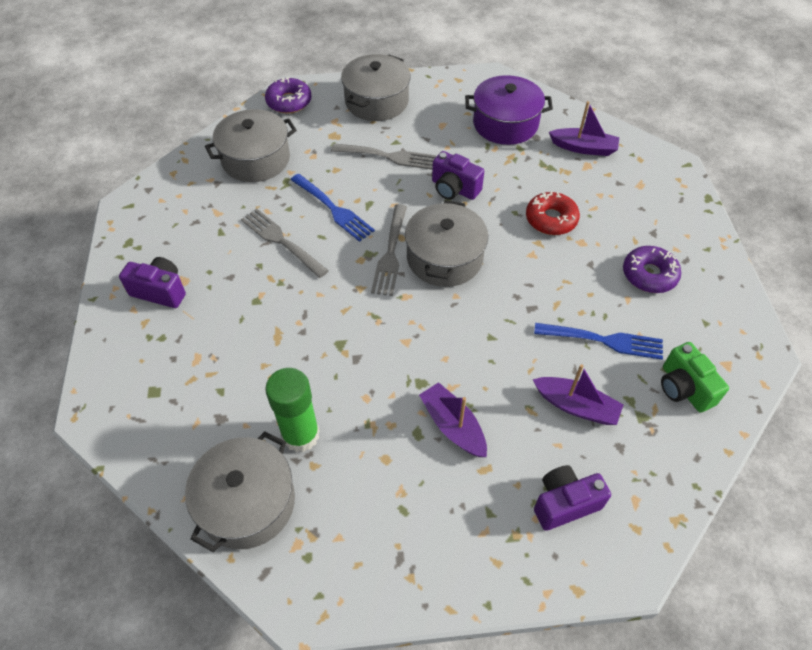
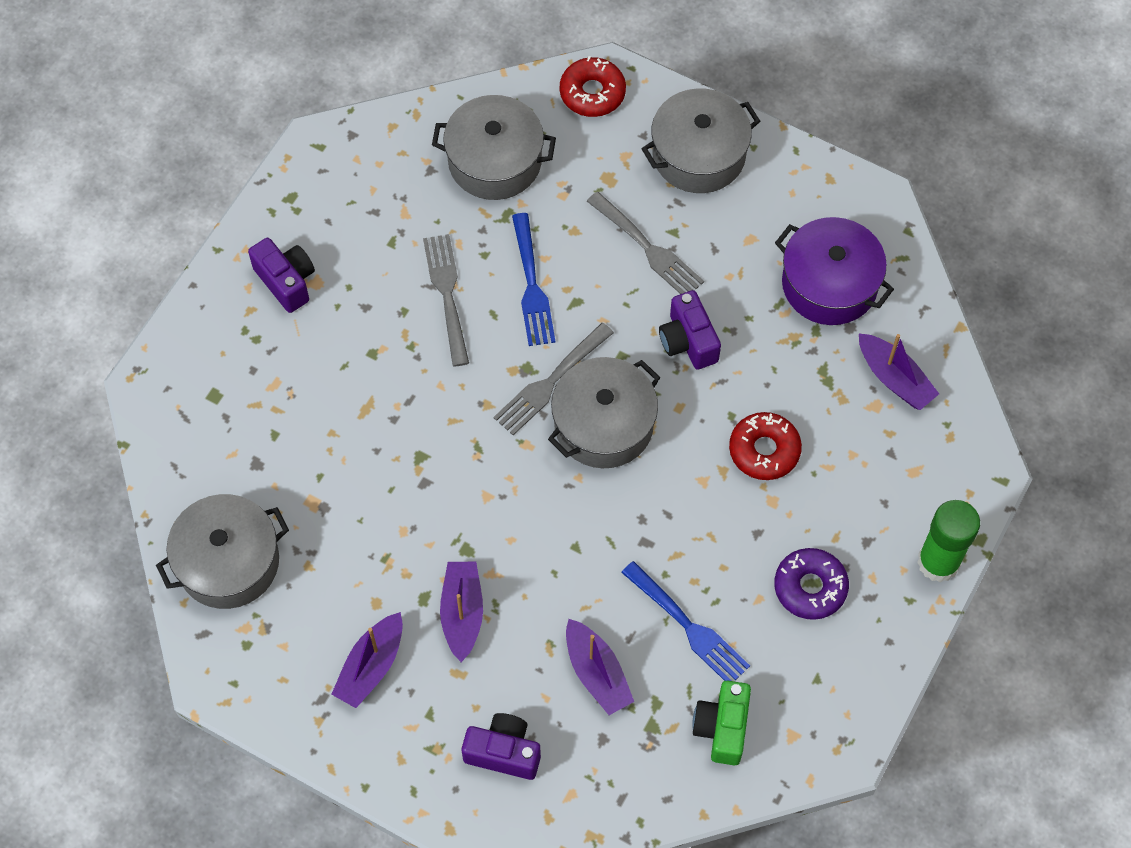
camera: 35 degrees right, 10 degrees up
purple donut [265,77,312,114] -> red donut [560,56,626,117]
green glue stick [265,368,320,452] -> green glue stick moved to [917,500,980,582]
none -> purple boat [331,612,403,708]

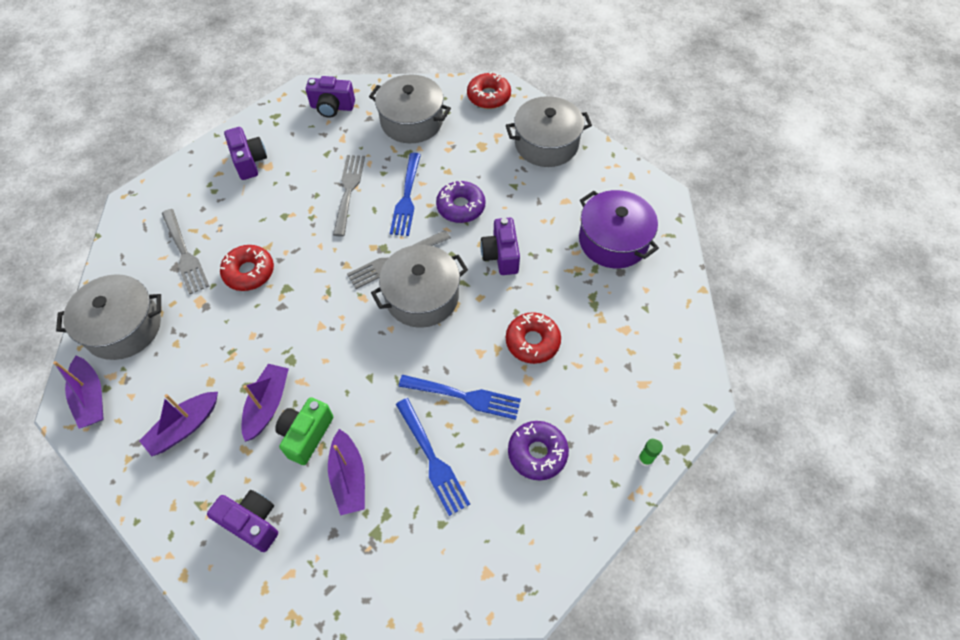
camera: 15 degrees right, 5 degrees down
grey fork [587,192,704,294] -> grey fork moved to [162,209,209,294]
green camera [692,681,751,765] -> green camera moved to [275,397,333,465]
purple boat [859,334,939,410] -> purple boat moved to [53,356,104,429]
green glue stick [917,500,980,582] -> green glue stick [638,438,663,466], size x0.43
none -> red donut [220,245,274,291]
none -> purple camera [306,76,355,118]
none -> blue fork [398,375,521,420]
none -> purple donut [436,181,485,223]

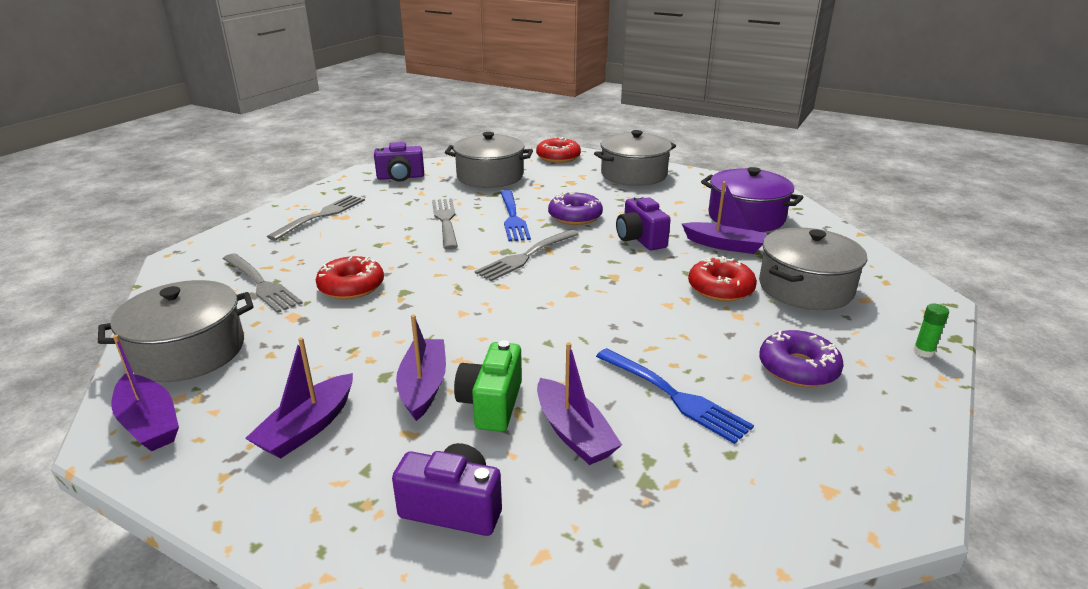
camera: 15 degrees left, 30 degrees down
purple camera [224,127,267,180] -> grey fork [267,195,365,241]
grey pot [371,245,468,328] -> grey pot moved to [759,227,867,310]
blue fork [398,375,521,420] -> none
none -> purple boat [682,181,768,254]

